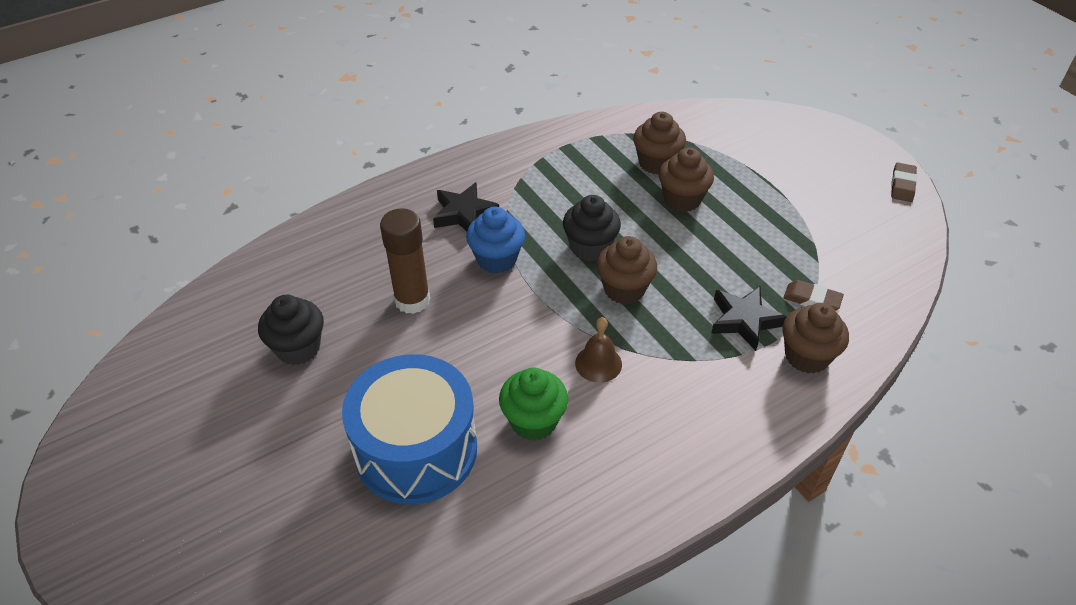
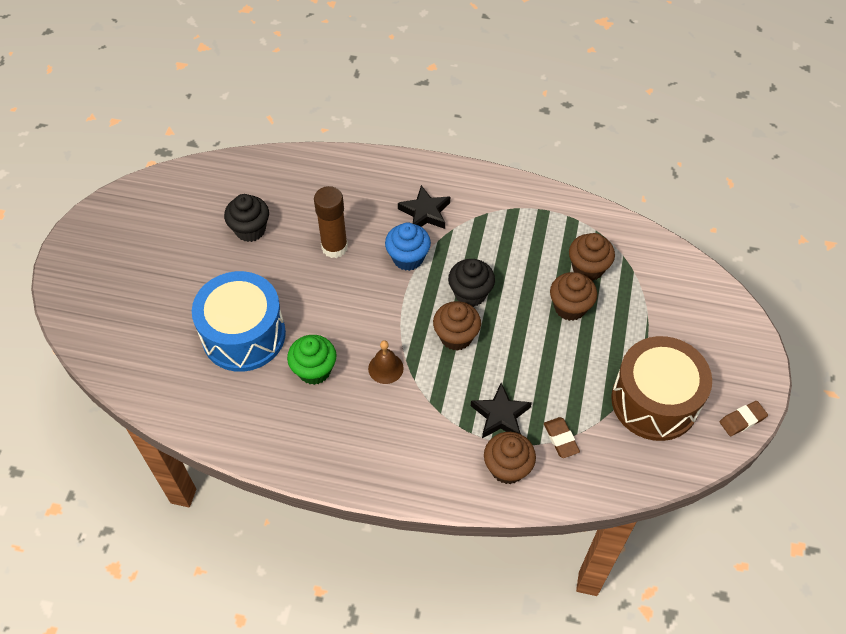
camera: 45 degrees right, 10 degrees up
none -> brown drum [611,336,712,441]

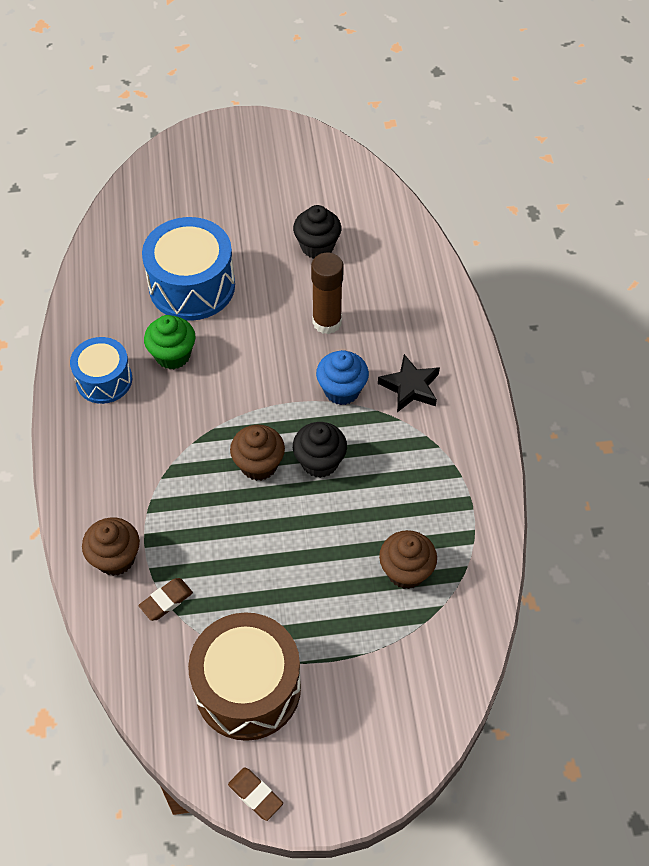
camera: 70 degrees right, 0 degrees up
brown bell [368,340,404,384] -> none
black star [471,383,532,438] -> none
brown cupcake [550,272,597,321] -> none
none -> blue drum [70,337,132,404]

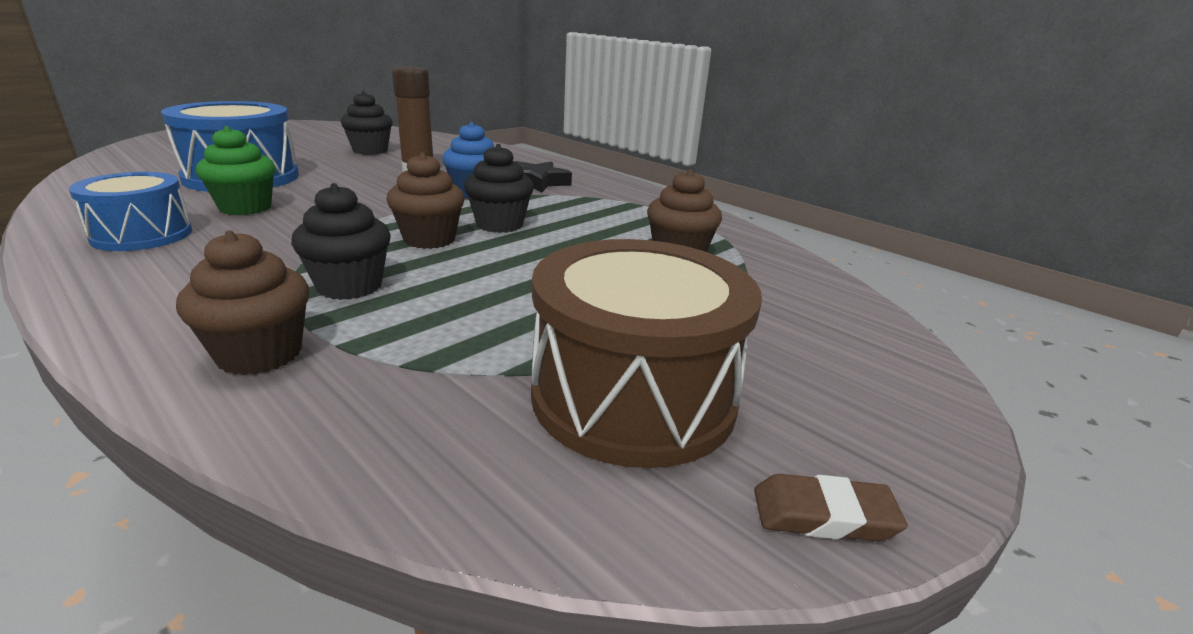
camera: 40 degrees left, 30 degrees down
brown eraser [139,578,193,621] -> none
none -> black cupcake [291,183,391,300]

